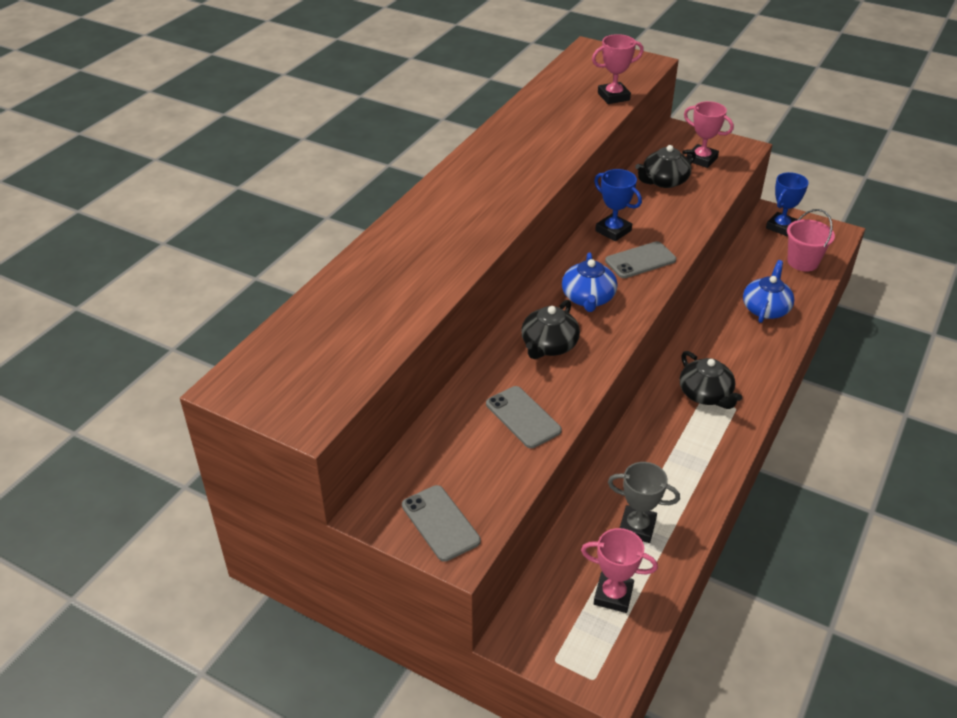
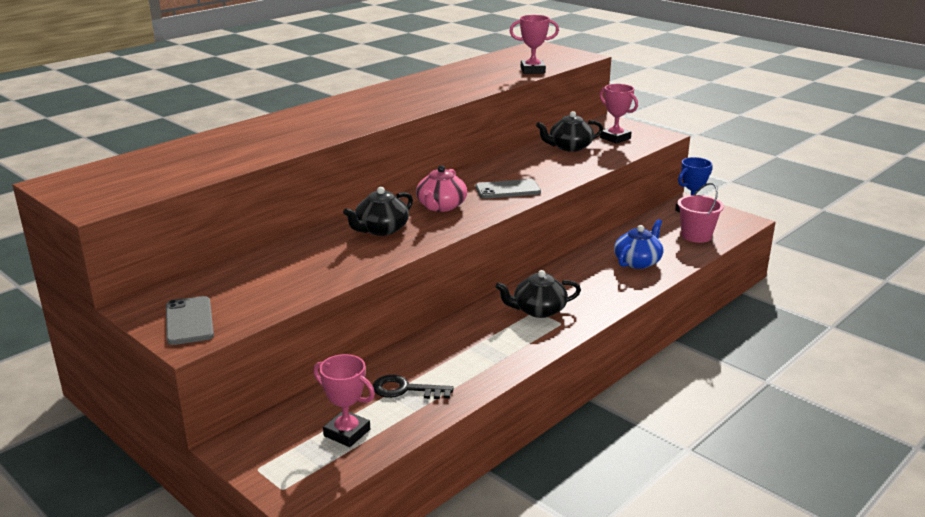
camera: 15 degrees right, 15 degrees down
grey phone [486,386,562,448] -> none
blue teapot [562,252,617,312] -> pink teapot [416,165,467,212]
blue trophy [594,169,642,241] -> none
grey trophy [608,462,680,543] -> black key [373,375,454,399]
black teapot [680,351,742,409] -> black teapot turned 90 degrees clockwise [495,270,581,318]

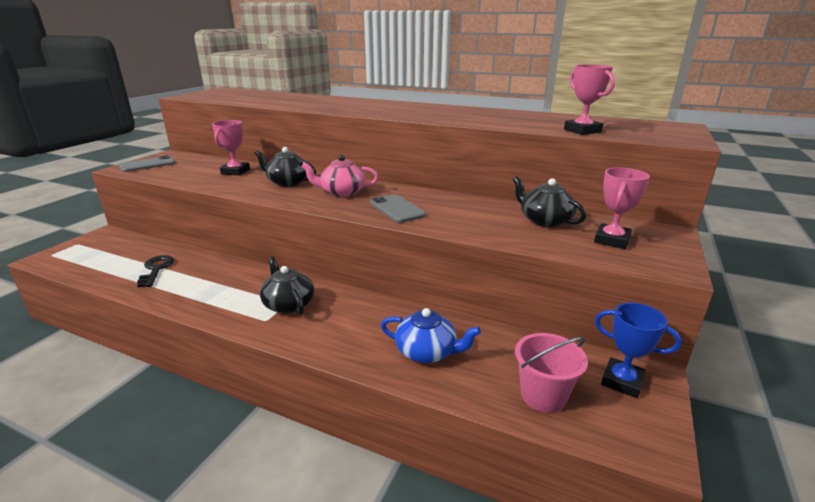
camera: 70 degrees right, 0 degrees up
pink trophy [313,354,375,447] -> pink trophy moved to [212,120,250,176]

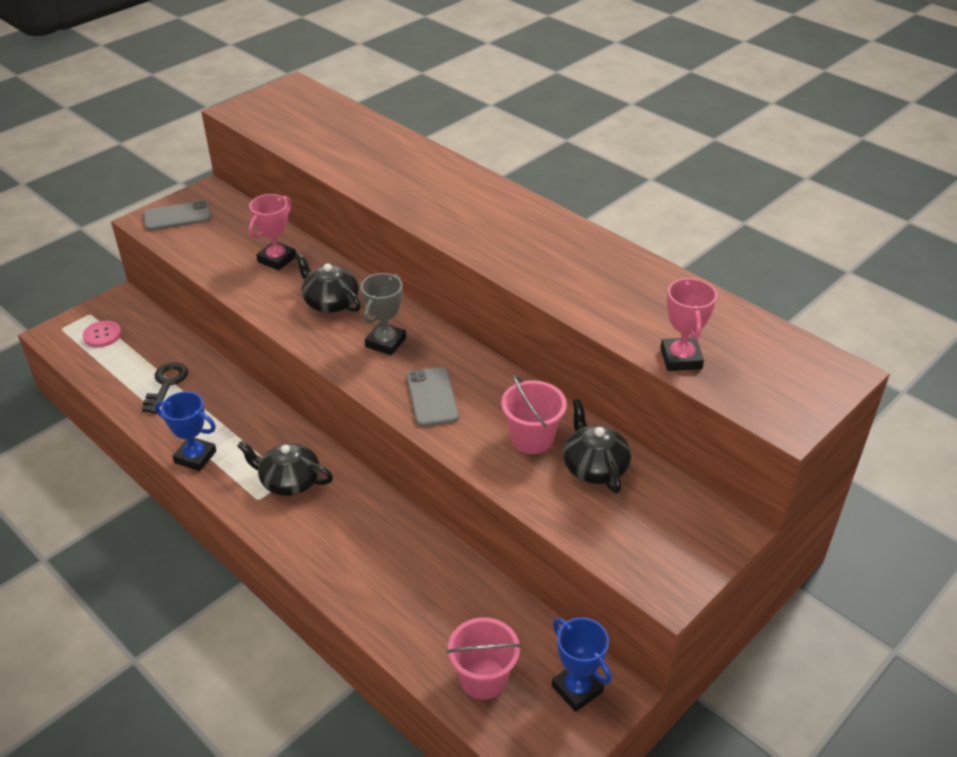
camera: 20 degrees right, 15 degrees up
black teapot [260,256,314,315] -> black teapot turned 60 degrees counterclockwise [237,441,333,496]
pink teapot [301,155,379,197] -> grey trophy [361,273,406,355]
blue teapot [381,308,481,363] -> none
pink trophy [594,168,650,249] -> none
none -> pink button [83,321,121,347]
none -> blue trophy [155,391,216,471]
none -> pink bucket [501,375,567,454]

